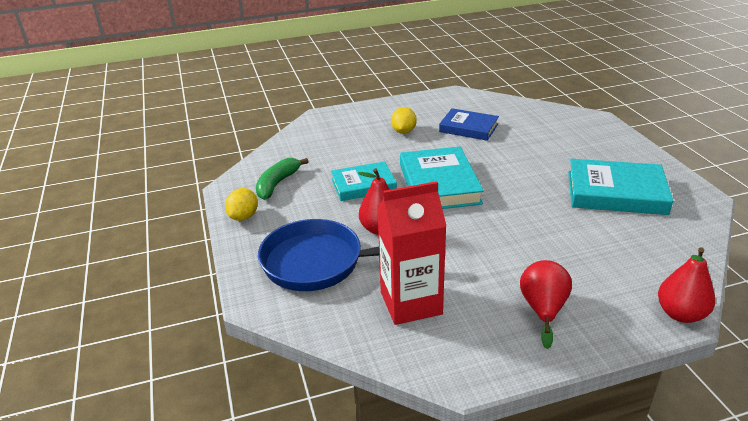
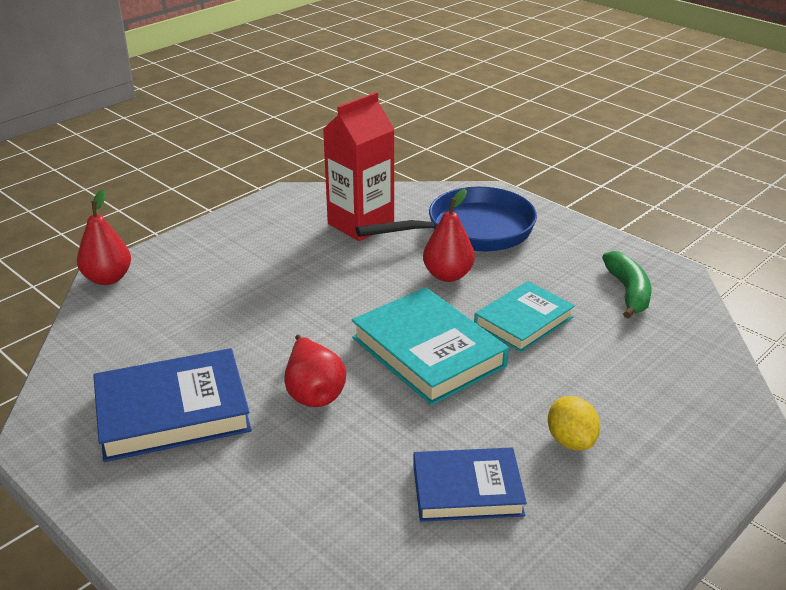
camera: 150 degrees right, 0 degrees up
yellow lemon [225,188,258,221] -> none
red pear [520,260,572,349] -> red pear moved to [284,335,346,407]
turquoise book [568,159,673,215] -> blue book [93,348,252,462]

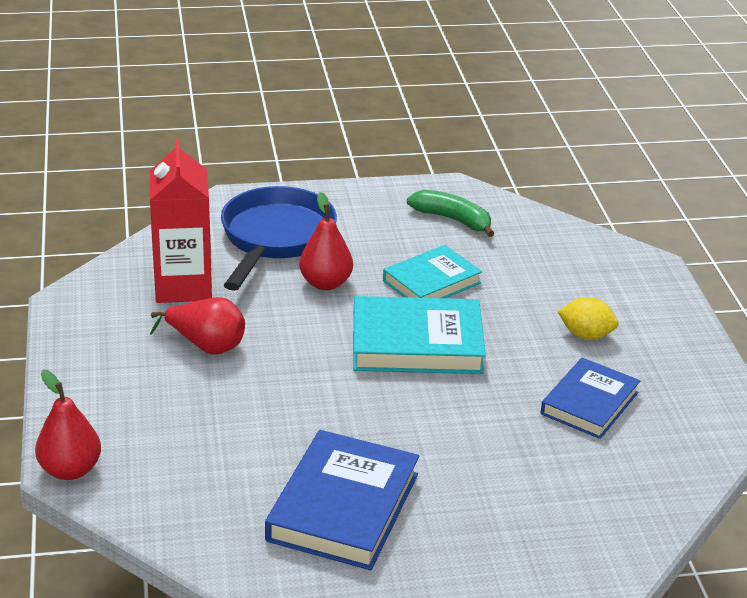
camera: 55 degrees left, 0 degrees up
red pear [284,335,346,407] -> red pear moved to [150,297,245,355]
turquoise book [474,281,575,352] -> turquoise book turned 60 degrees clockwise [383,245,482,298]

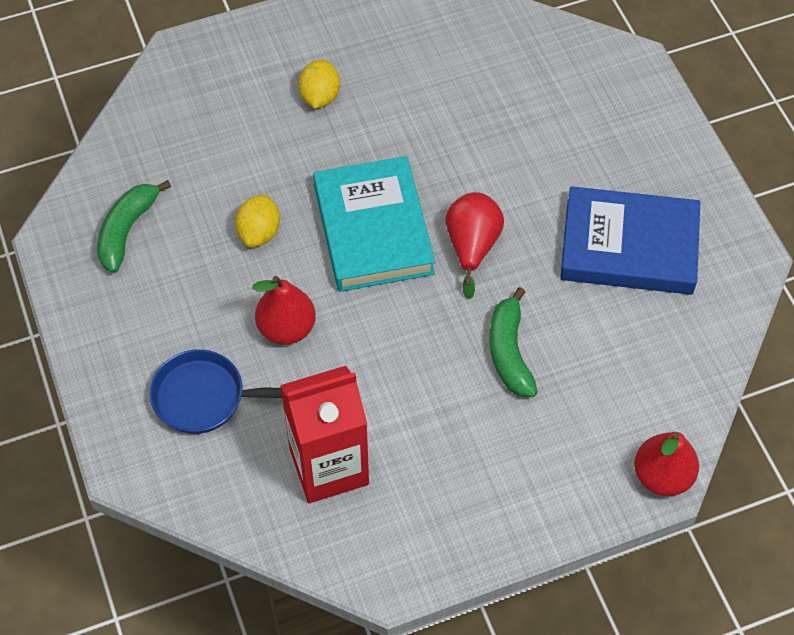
camera: 100 degrees left, 25 degrees up
red pear [150,297,245,355] -> red pear moved to [446,192,504,299]
blue pan [221,186,337,291] -> blue pan [150,349,282,434], size x0.67
turquoise book [383,245,482,298] -> yellow lemon [235,194,280,248]
blue book [541,358,640,439] -> none
none -> green banana [489,287,538,397]

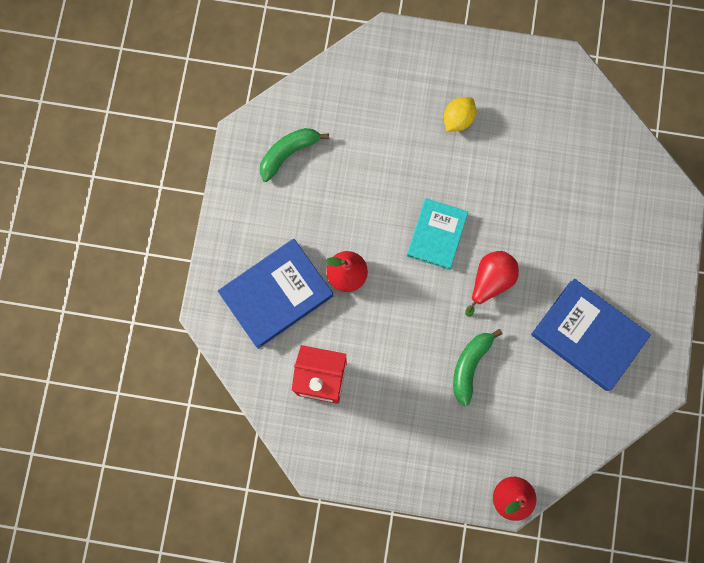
camera: 30 degrees right, 20 degrees up
blue pan [150,349,282,434] -> blue book [218,239,333,349]
yellow lemon [235,194,280,248] -> none
turquoise book [313,156,435,292] -> turquoise book [407,198,468,270], size x0.66

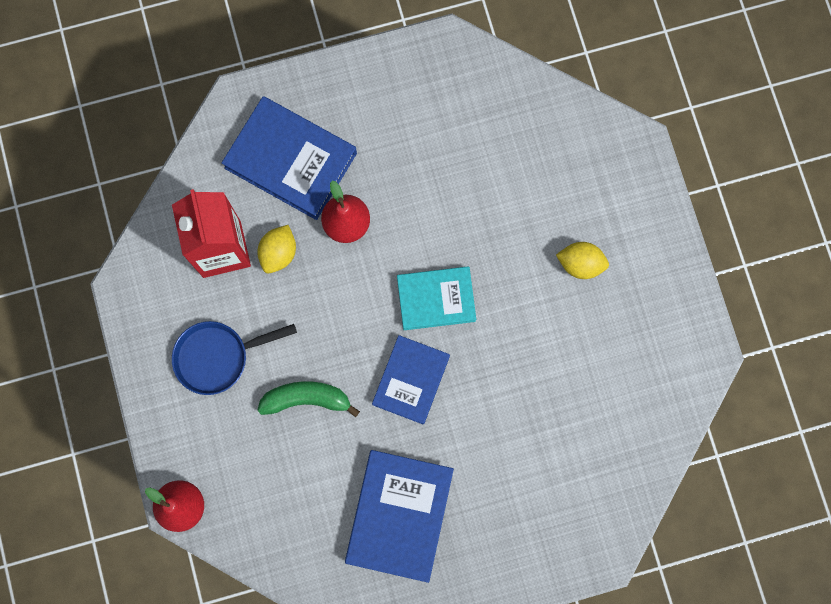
camera: 65 degrees right, 0 degrees up
green banana [260,128,329,182] -> none
red pear [465,251,519,317] -> blue book [372,335,450,424]
none -> blue pan [172,321,297,395]
none -> yellow lemon [257,225,296,273]

